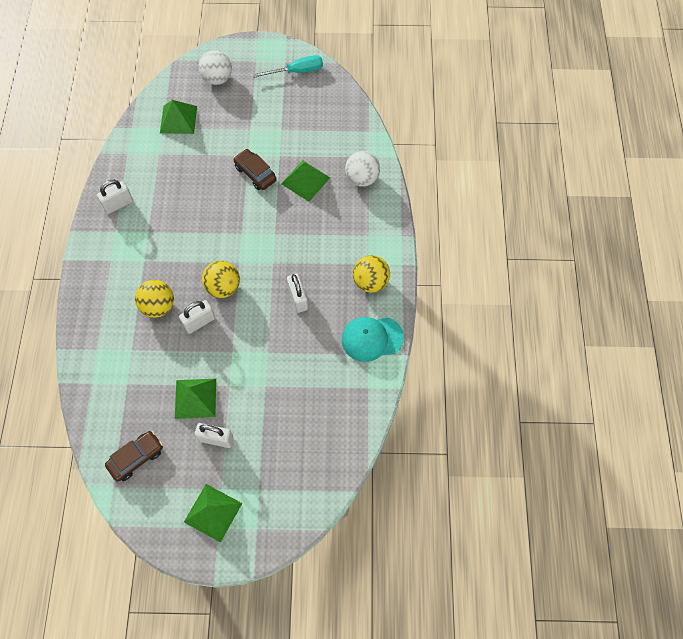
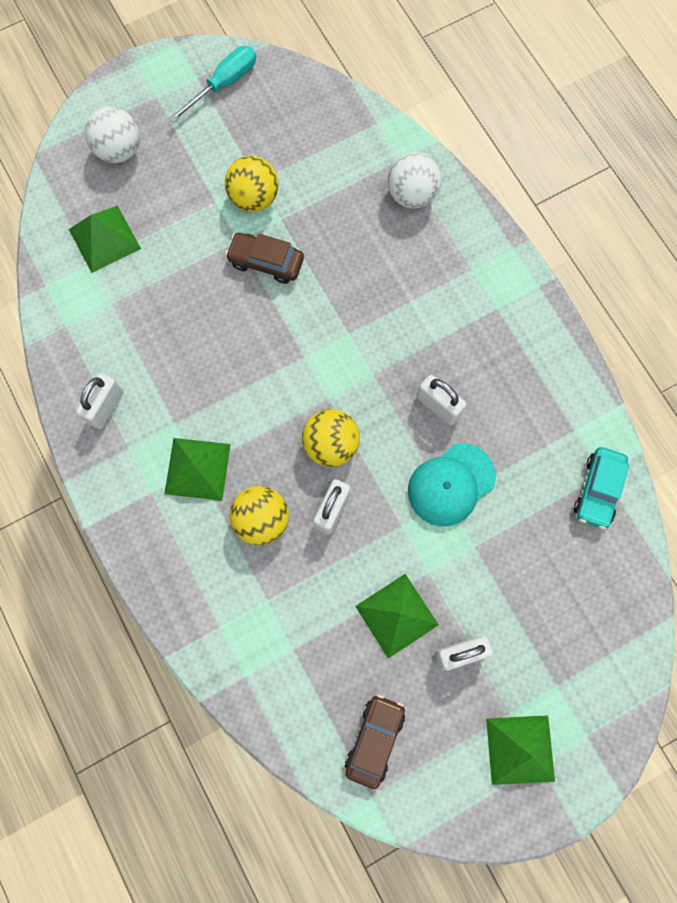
camera: 30 degrees left, 10 degrees up
green pyramid [281,160,330,202] -> green pyramid moved to [164,438,231,501]
turquoise cap [342,317,404,362] -> turquoise cap moved to [408,443,496,526]
yellow ball [353,255,390,293] -> yellow ball moved to [225,156,279,212]
none -> turquoise car [574,447,629,530]

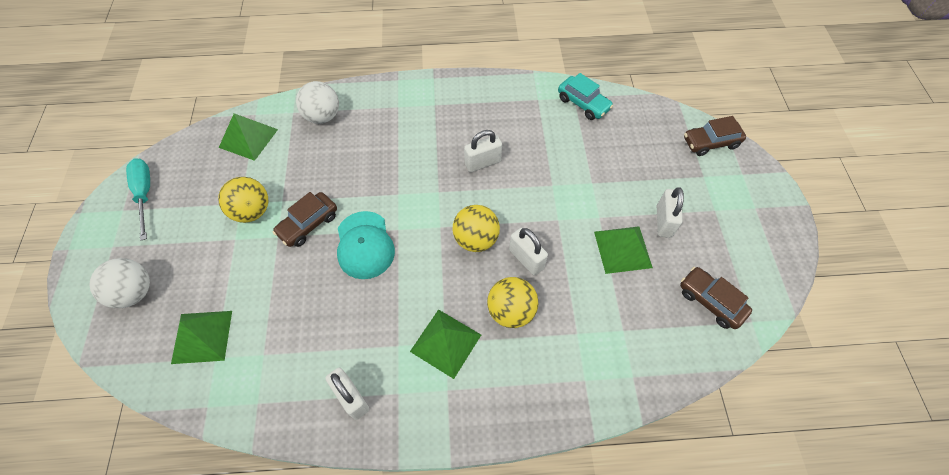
camera: 65 degrees left, 15 degrees down
turquoise cap [408,443,496,526] -> turquoise cap moved to [337,211,395,279]
green pyramid [486,715,555,785] -> green pyramid moved to [219,113,278,161]
none -> brown car [684,116,746,156]

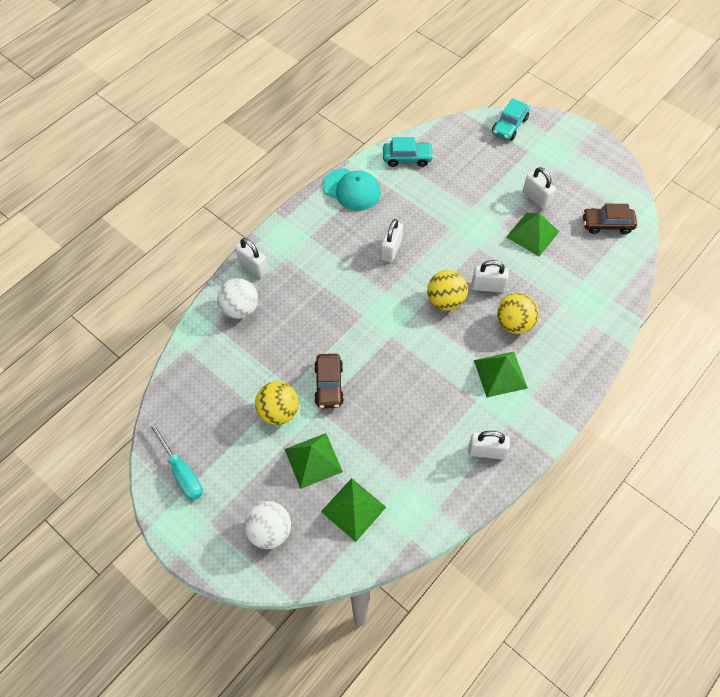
camera: 45 degrees left, 0 degrees up
turquoise screwdriver [126,158,150,241] -> turquoise screwdriver turned 150 degrees counterclockwise [148,420,203,500]
green pyramid [219,113,278,161] -> green pyramid moved to [285,433,343,489]
turquoise cap [337,211,395,279] -> turquoise cap moved to [323,168,381,211]
brown car [684,116,746,156] -> turquoise car [492,98,530,140]
none -> white padlock [235,238,268,278]

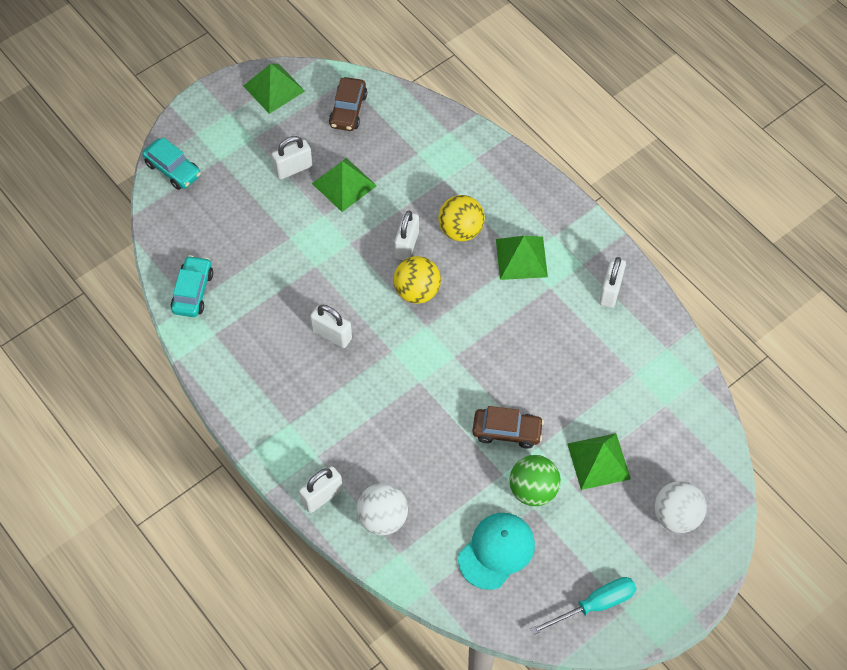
camera: 80 degrees left, 0 degrees up
yellow ball [255,381,299,425] -> green ball [509,455,561,506]
green pyramid [321,478,386,542] -> green pyramid moved to [243,64,305,114]
turquoise cap [323,168,381,211] -> turquoise cap moved to [458,513,535,590]

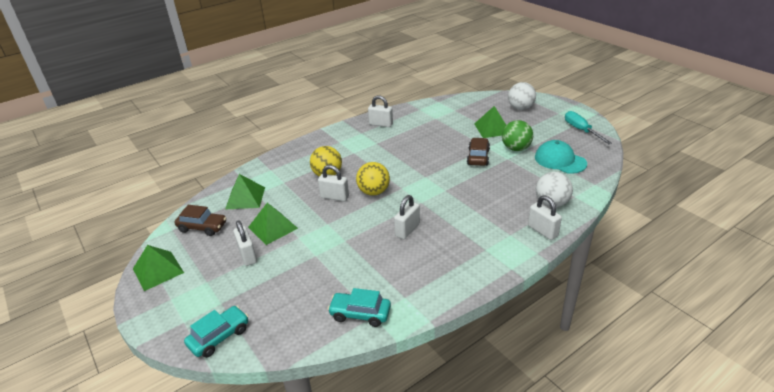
camera: 85 degrees left, 25 degrees down
green pyramid [496,236,548,280] -> green pyramid moved to [225,174,265,210]

